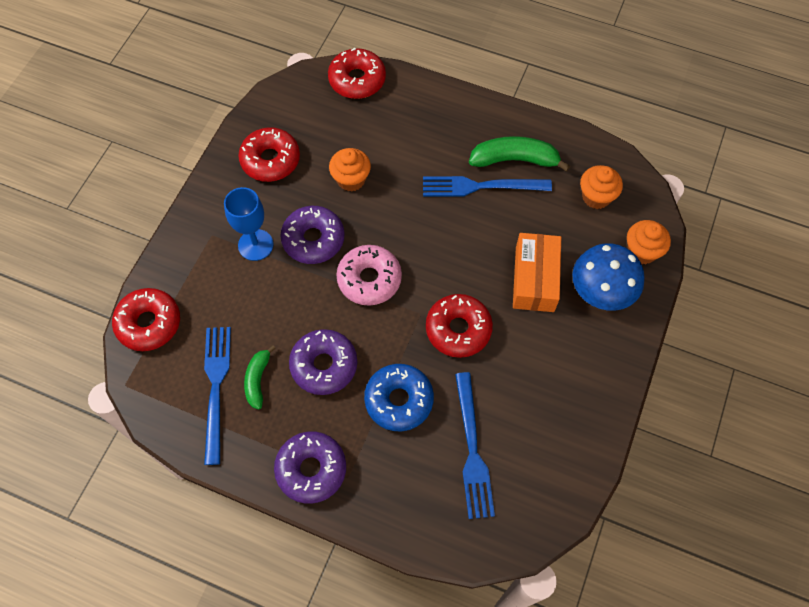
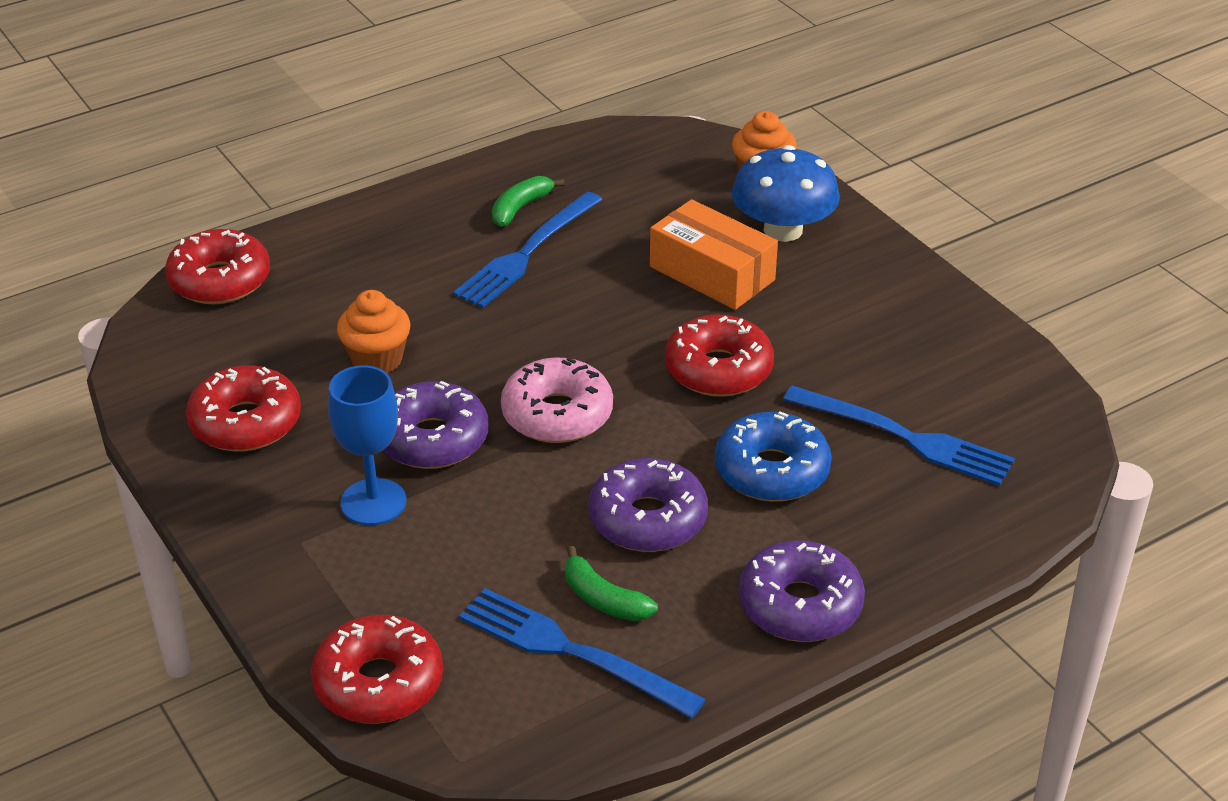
camera: 55 degrees left, 25 degrees down
green banana [469,136,570,172] -> green banana [492,176,565,227], size x0.60
orange cupcake [580,165,623,209] -> none

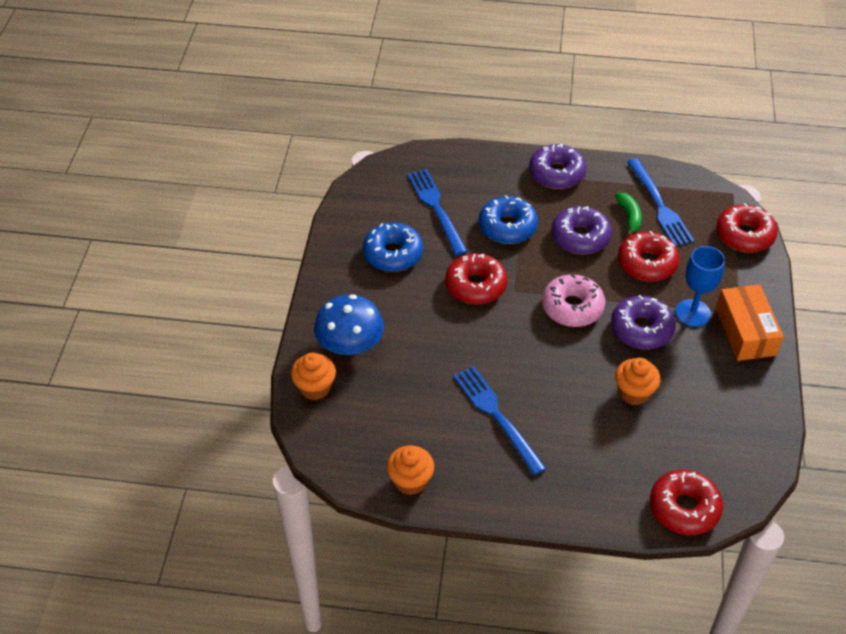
camera: 140 degrees left, 10 degrees up
red donut [186,365,301,452] -> red donut moved to [618,231,680,282]
blue fork [453,192,602,308] -> blue fork turned 105 degrees counterclockwise [453,366,546,475]
green banana [492,176,565,227] -> none
orange box [650,199,778,310] -> orange box moved to [716,284,784,361]
none -> blue donut [363,223,423,272]
none -> orange cupcake [386,445,434,495]

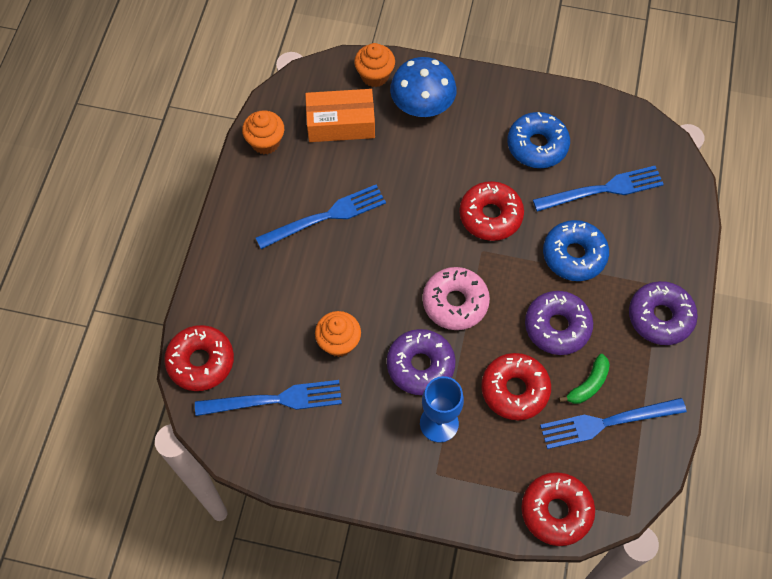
camera: 95 degrees right, 15 degrees up
green banana [615,192,642,236] -> green banana turned 45 degrees counterclockwise [559,354,610,404]
orange box [716,284,784,361] -> orange box moved to [305,89,375,142]
none -> blue fork [195,380,342,416]

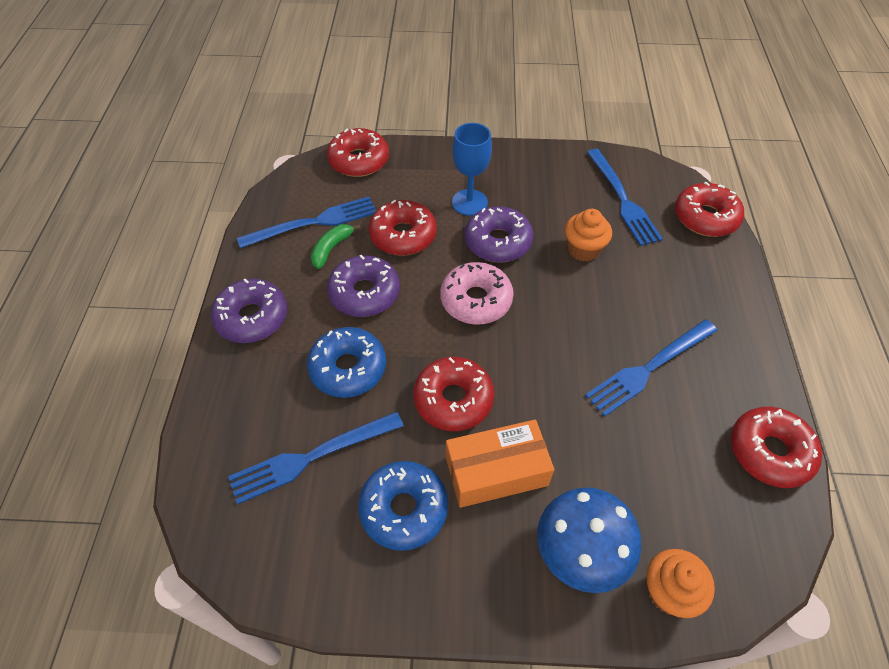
camera: 170 degrees right, 10 degrees down
blue fork [195,380,342,416] -> blue fork turned 90 degrees counterclockwise [587,149,663,246]
orange cupcake [242,110,284,154] -> red donut [731,407,822,488]
orange box [305,89,375,142] -> orange box moved to [446,419,554,508]

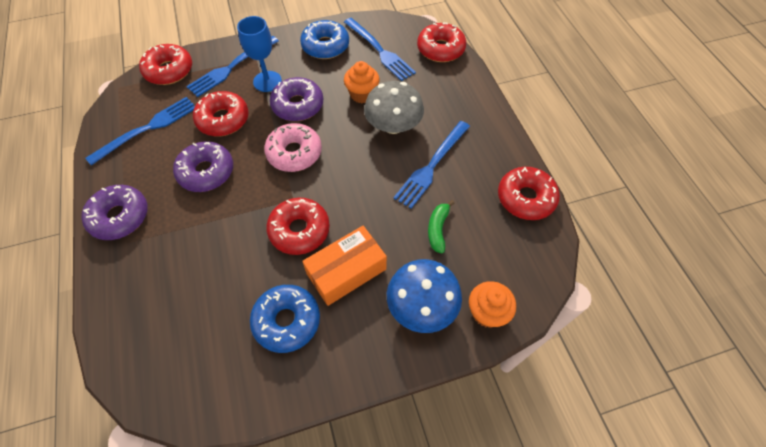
camera: 20 degrees left, 5 degrees up
blue fork [228,411,404,505] -> blue fork moved to [186,36,279,97]
blue donut [307,327,386,398] -> blue donut moved to [300,20,349,59]
green banana [311,224,361,269] -> green banana moved to [428,200,454,254]
none -> grey mushroom [364,81,424,134]

